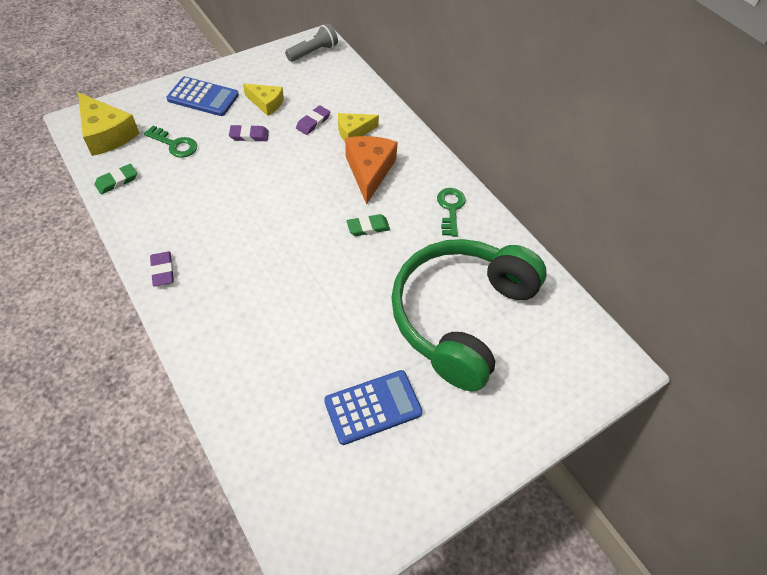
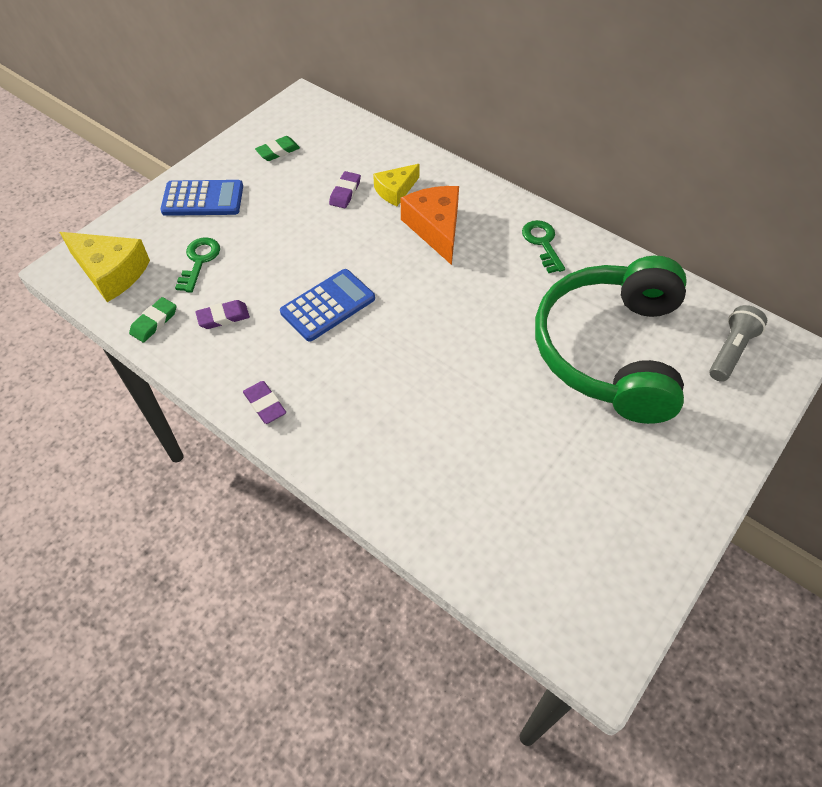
camera: 15 degrees left, 0 degrees up
green key [144,126,197,158] -> green key turned 90 degrees counterclockwise [175,237,220,293]
purple eraser [229,125,269,142] -> purple eraser moved to [195,300,250,329]
yellow cheese [243,83,284,116] -> none
grey flashlight [285,23,338,62] -> grey flashlight moved to [709,305,767,382]
blue calculator [324,370,423,445] -> blue calculator moved to [280,269,375,342]
green eraser [347,214,390,236] -> green eraser moved to [255,136,300,161]

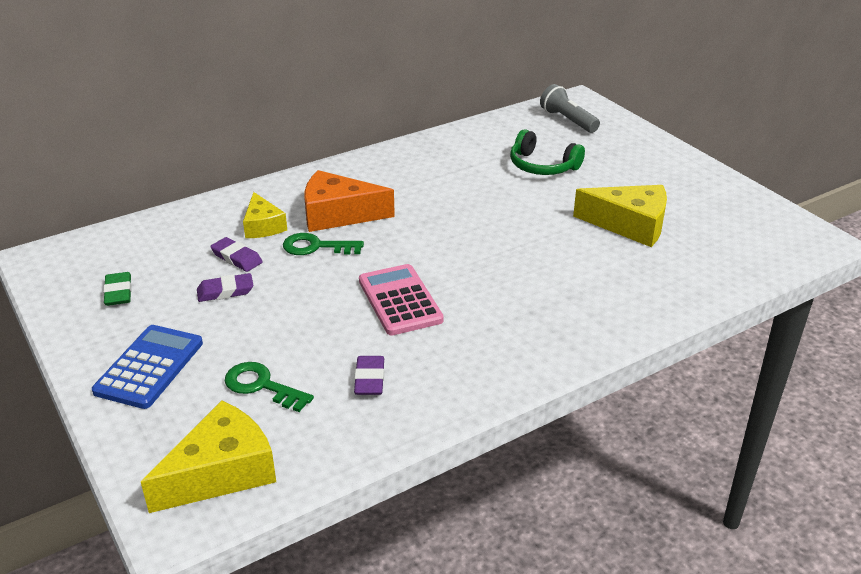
camera: 70 degrees left, 20 degrees down
green eraser [129,297,176,343] -> none
purple eraser [243,381,286,424] -> purple eraser moved to [197,273,254,302]
blue calculator [280,269,375,342] -> pink calculator [359,264,444,336]
green key [522,220,565,273] -> green key moved to [283,233,364,255]
green headphones [535,256,686,424] -> green headphones [510,129,585,175], size x0.46
none -> yellow cheese [573,185,667,247]

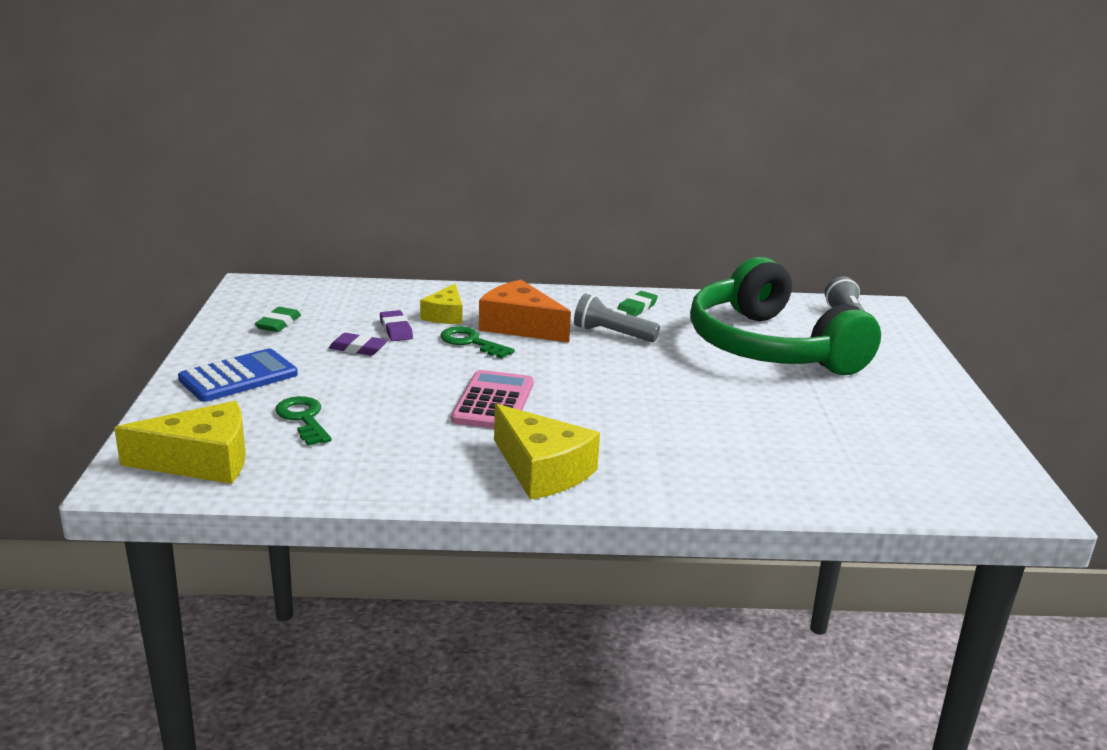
camera: 30 degrees right, 10 degrees down
purple eraser [354,356,384,395] -> none
green headphones [510,129,585,175] -> green headphones [690,257,881,375], size x2.16
yellow cheese [573,185,667,247] -> yellow cheese moved to [494,404,600,500]
none -> grey flashlight [574,294,660,342]
none -> green eraser [617,291,658,317]

